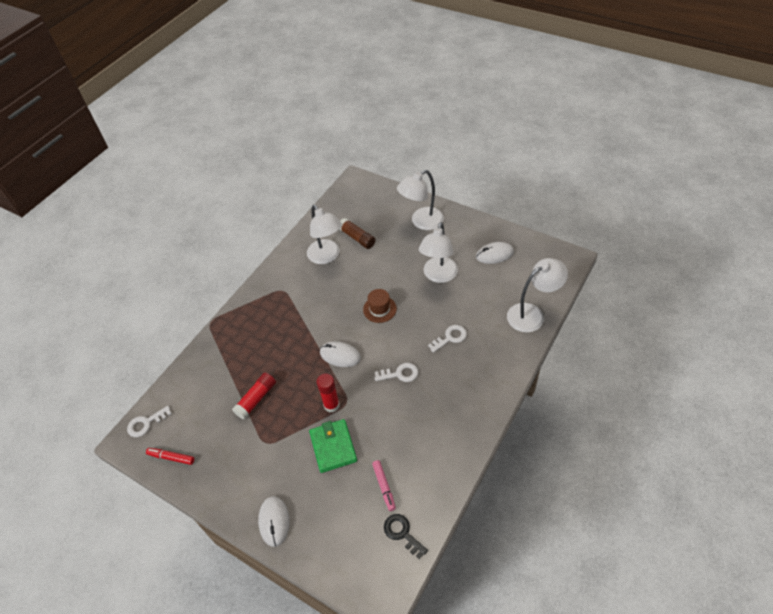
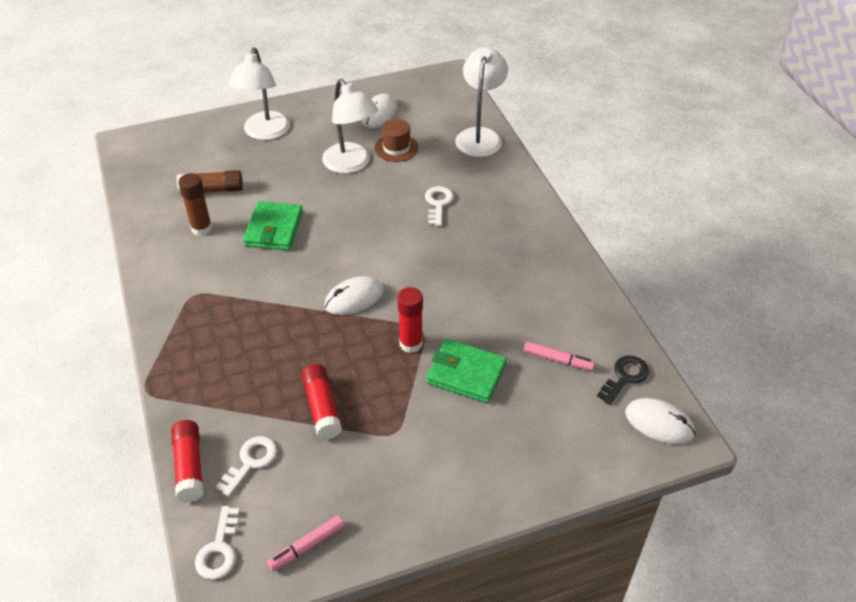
camera: 55 degrees left, 5 degrees down
red marker [146,448,194,465] -> pink marker [267,516,344,571]
white mouse [258,496,290,547] -> white mouse moved to [625,398,696,444]
white lamp [307,205,342,264] -> brown glue stick [178,173,212,236]
brown hat [363,289,397,323] -> brown hat moved to [374,119,418,162]
white key [375,363,418,382] -> white key moved to [216,436,277,497]
black key [384,514,428,559] -> black key turned 135 degrees clockwise [597,355,649,405]
none -> red glue stick [171,420,204,502]
none -> green wallet [243,201,303,251]

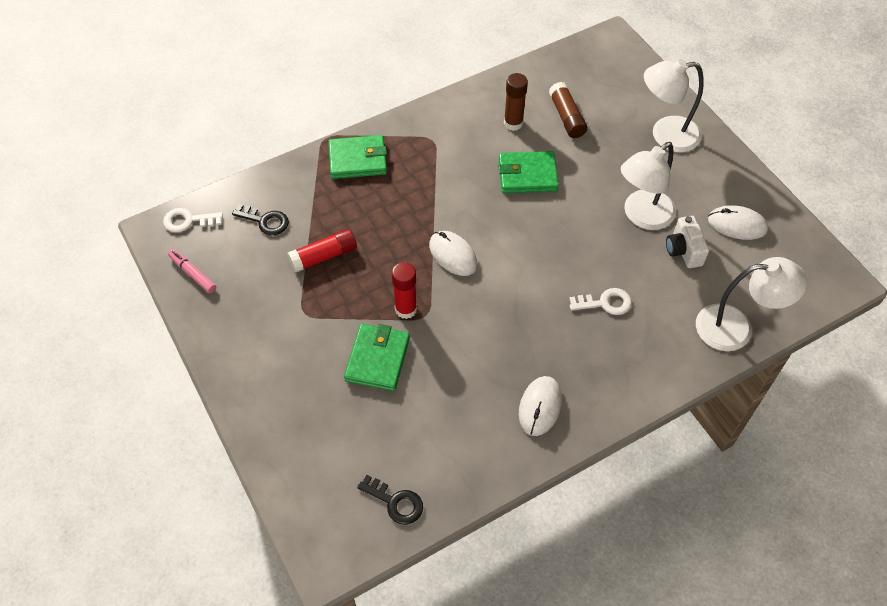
camera: 80 degrees right, 10 degrees up
red glue stick [171,420,204,502] -> none
white key [216,436,277,497] -> black key [232,204,289,235]
brown hat [374,119,418,162] -> white camera [666,216,709,268]
pink marker [524,341,595,371] -> none
white mouse [625,398,696,444] -> white mouse moved to [519,376,562,436]
none -> green wallet [328,135,387,179]

